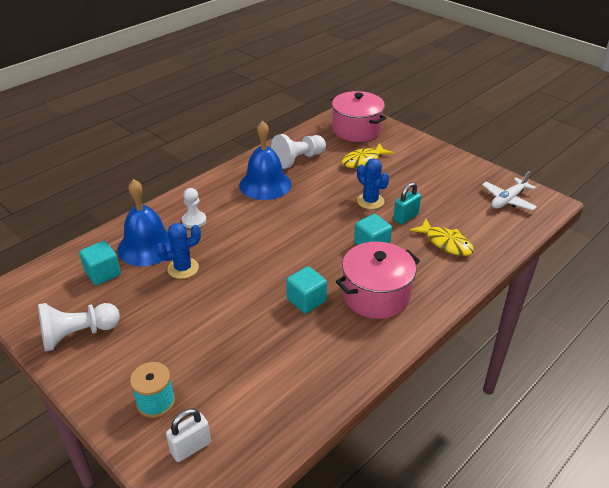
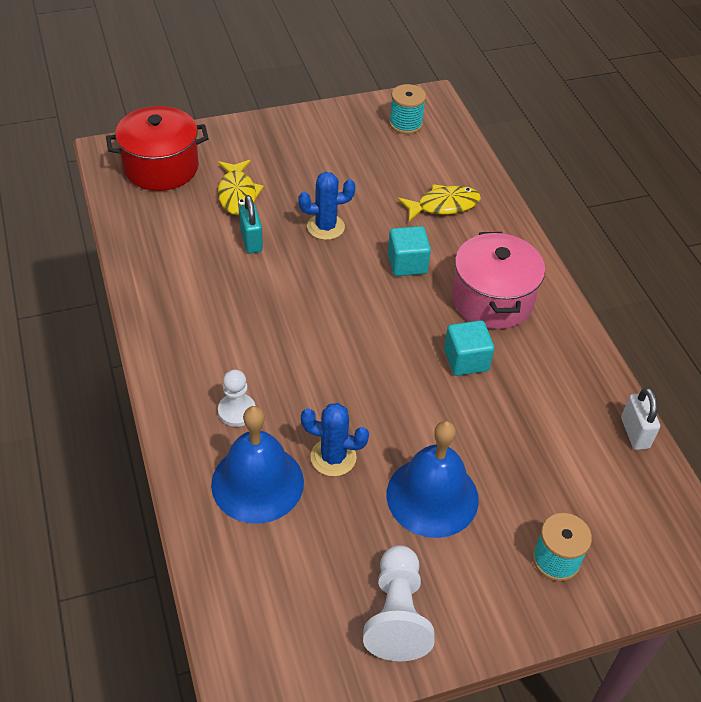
camera: 65 degrees left, 10 degrees up
turquoise cube [79,241,121,285] -> none
blue cactus [156,223,201,279] -> blue cactus turned 75 degrees counterclockwise [301,403,369,476]
white padlock [166,408,211,462] -> white padlock moved to [621,387,660,450]
blue bell [239,120,291,200] -> blue bell moved to [386,421,479,538]
white pawn [271,134,326,169] -> none
pink pot [331,91,386,142] -> red pot [106,106,209,191]
turquoise padlock [393,182,421,224] -> turquoise padlock moved to [239,195,263,253]
white plane [482,171,537,211] -> turquoise spool [389,84,426,134]

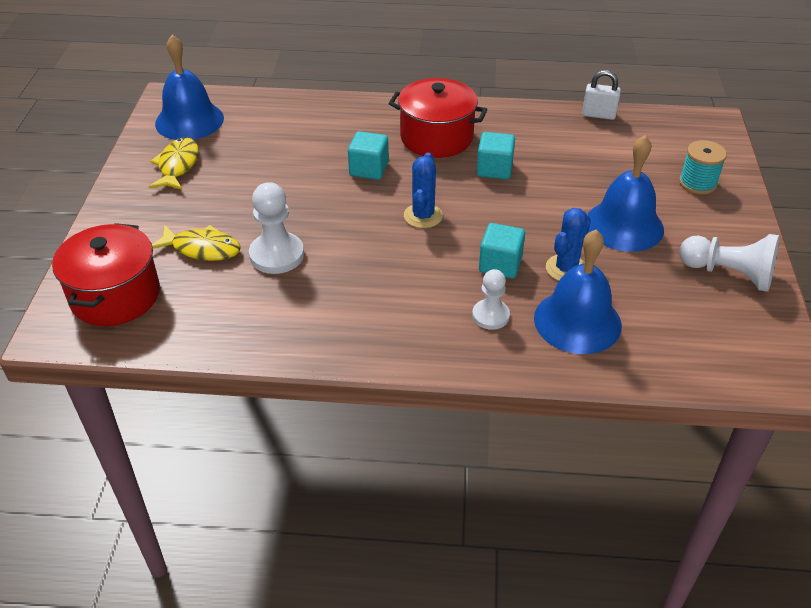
camera: 65 degrees left, 5 degrees down
turquoise padlock [239,195,263,253] -> white pawn [249,182,304,274]
blue cactus [298,172,355,240] -> blue cactus moved to [404,153,443,228]
turquoise spool [389,84,426,134] -> blue bell [155,35,224,140]
yellow fish [398,184,481,221] -> yellow fish moved to [149,137,199,190]
pink pot [452,232,545,329] -> red pot [388,78,487,158]
none -> turquoise cube [479,223,525,279]

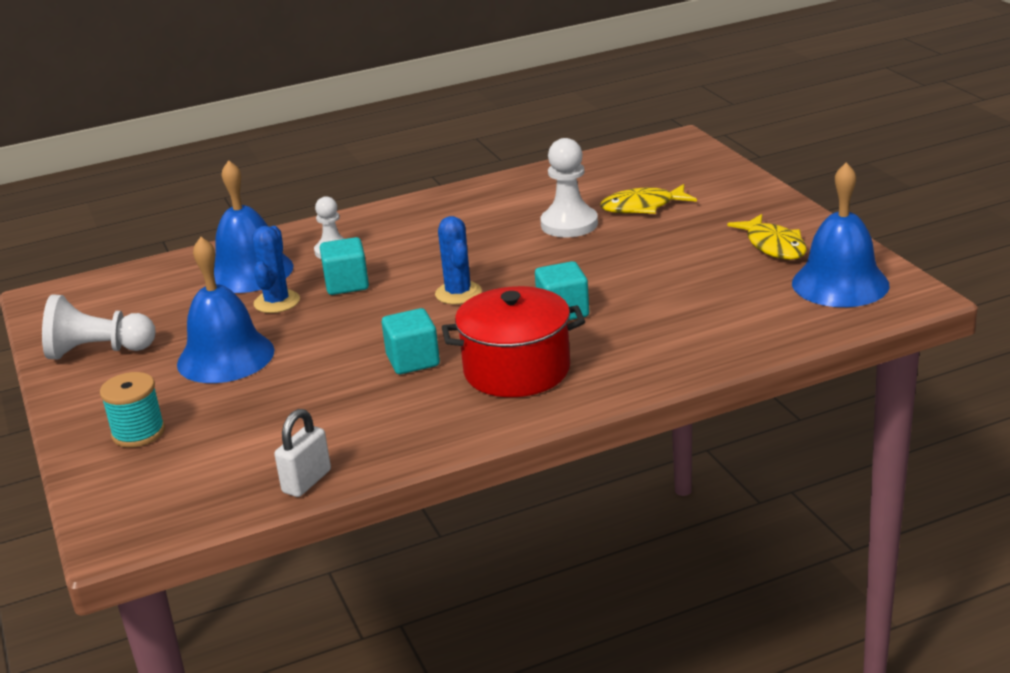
camera: 155 degrees right, 15 degrees down
red pot [52,223,160,326] -> none
white padlock [582,70,621,120] -> white padlock turned 45 degrees counterclockwise [274,409,331,497]

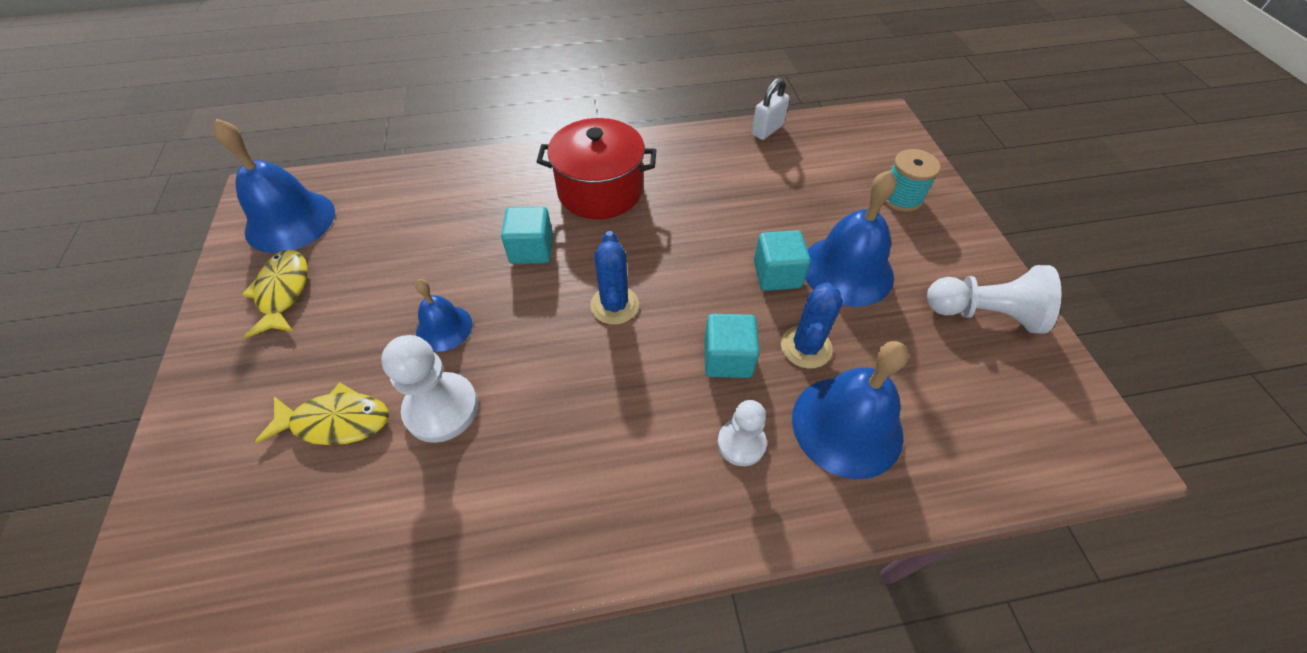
camera: 170 degrees left, 25 degrees up
turquoise cube [382,308,440,374] -> turquoise cube moved to [754,230,811,291]
none -> blue bell [415,279,472,352]

